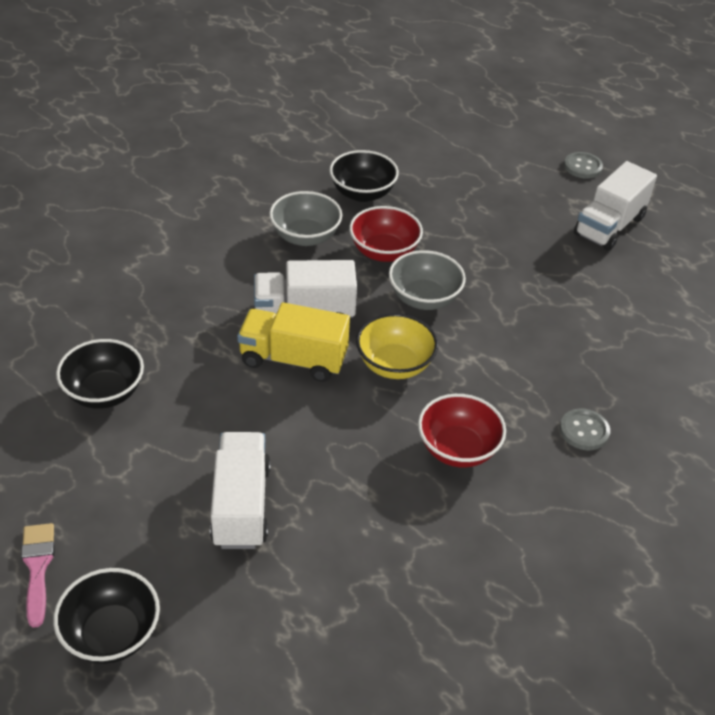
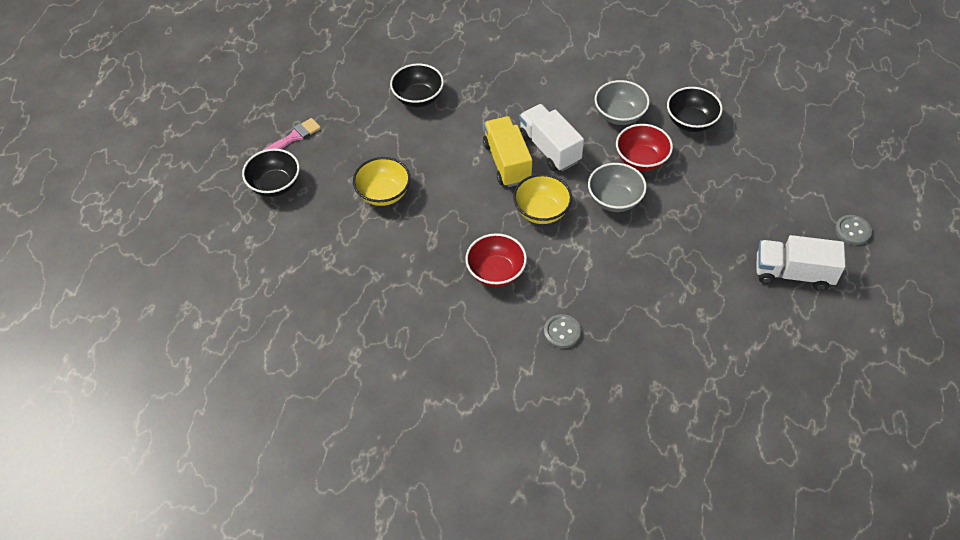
camera: 65 degrees right, 10 degrees up
white truck [210,432,271,549] -> yellow bowl [353,157,410,206]

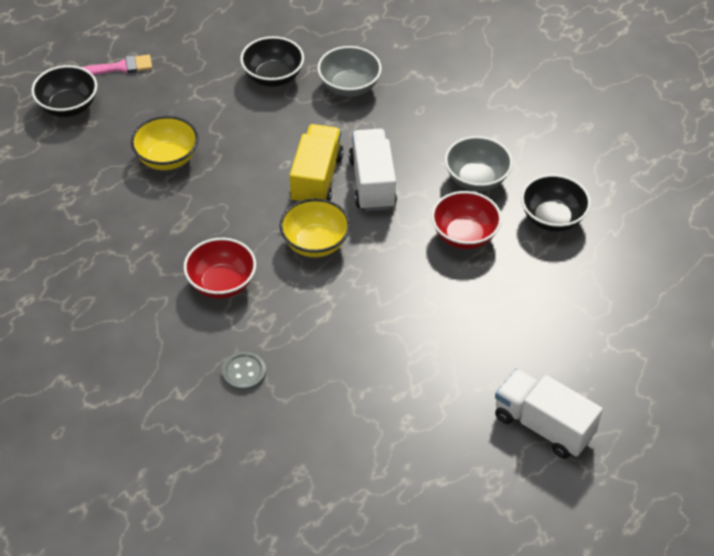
camera: 25 degrees right, 5 degrees down
grey bowl [588,163,647,212] -> grey bowl moved to [317,46,382,97]
grey button [835,215,872,245] -> none

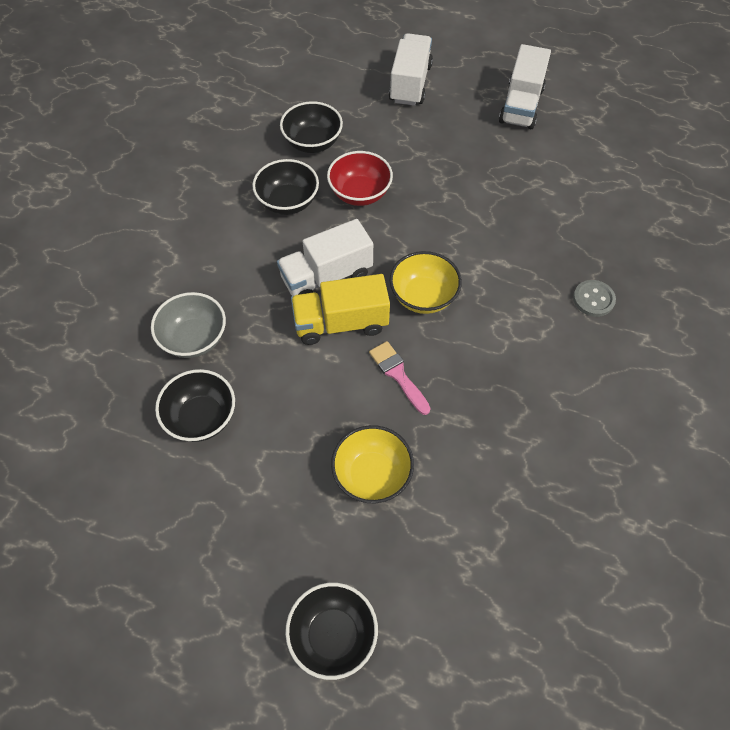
camera: 110 degrees left, 10 degrees up
pink brush [82,55,152,75] -> pink brush moved to [369,341,431,415]
red bowl [184,238,256,299] -> none
grey bowl [445,136,513,192] -> black bowl [252,159,319,215]
none -> white truck [389,33,433,106]

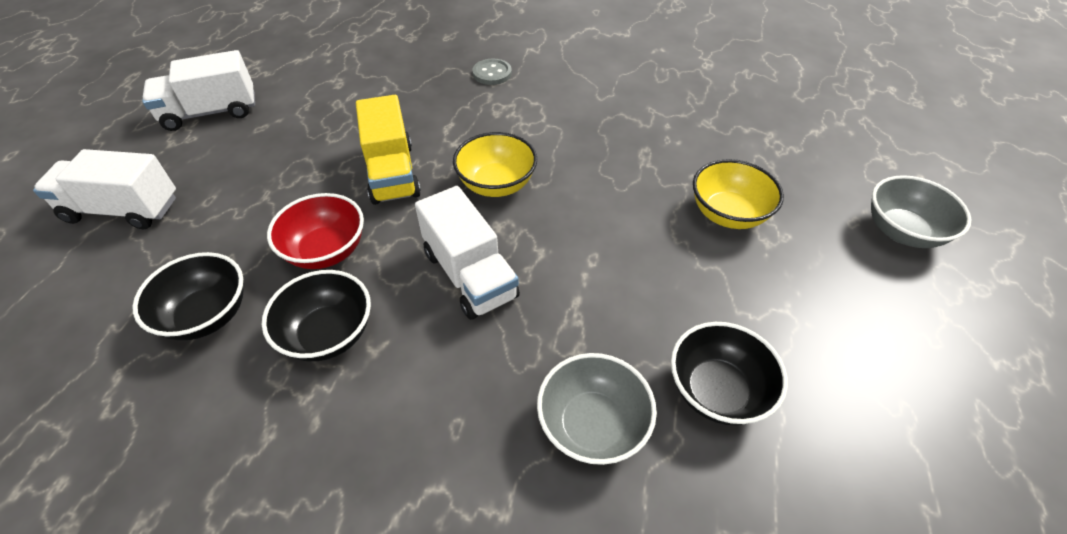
camera: 95 degrees left, 10 degrees down
black bowl [285,583,378,680] -> grey bowl [871,175,972,248]
yellow truck [291,274,390,345] -> yellow truck moved to [356,95,421,205]
pink brush [369,341,431,415] -> none
white truck [499,44,551,129] -> white truck turned 150 degrees clockwise [142,50,255,131]

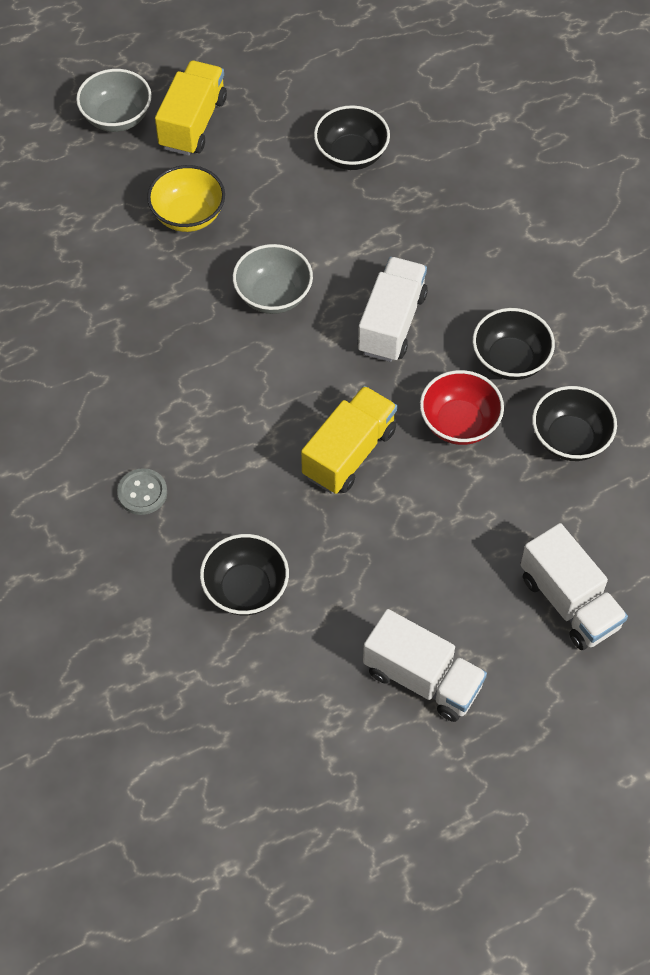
camera: 130 degrees left, 10 degrees up
yellow bowl [453,132,537,197] -> none
grey bowl [537,353,657,465] -> grey bowl moved to [233,244,313,314]
none -> yellow truck [155,61,227,156]
none -> black bowl [200,534,289,615]

